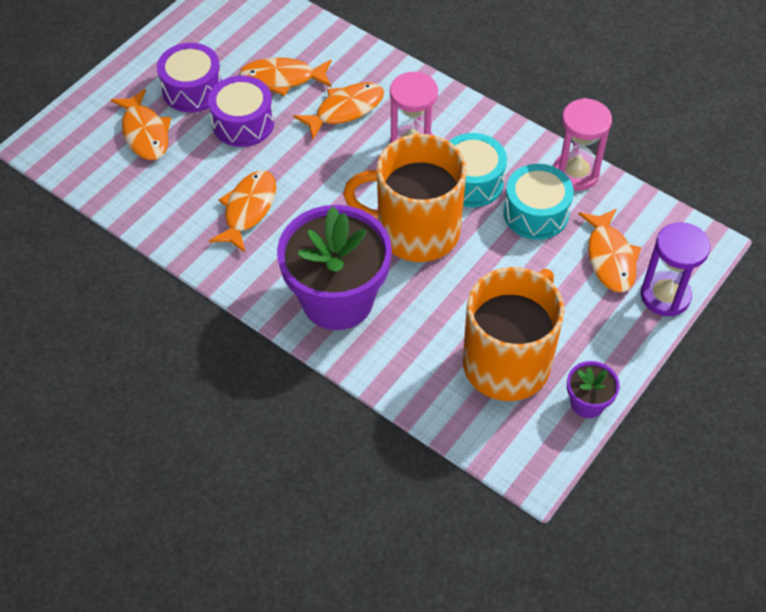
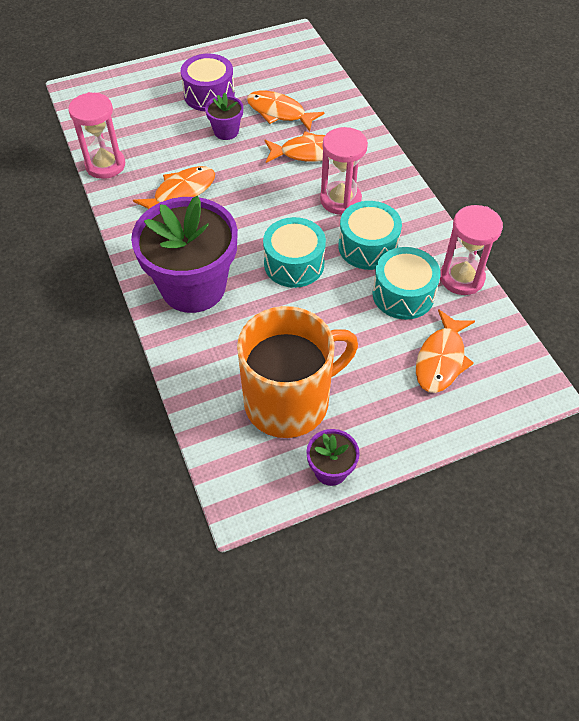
camera: 30 degrees right, 0 degrees up
orange fish [111,89,171,160] -> none
purple drum [208,75,274,147] -> purple flower pot [205,93,243,140]
orange mug [343,134,467,262] -> turquoise drum [263,217,326,288]
purple hourglass [641,222,710,316] -> none
none -> pink hourglass [68,92,125,179]

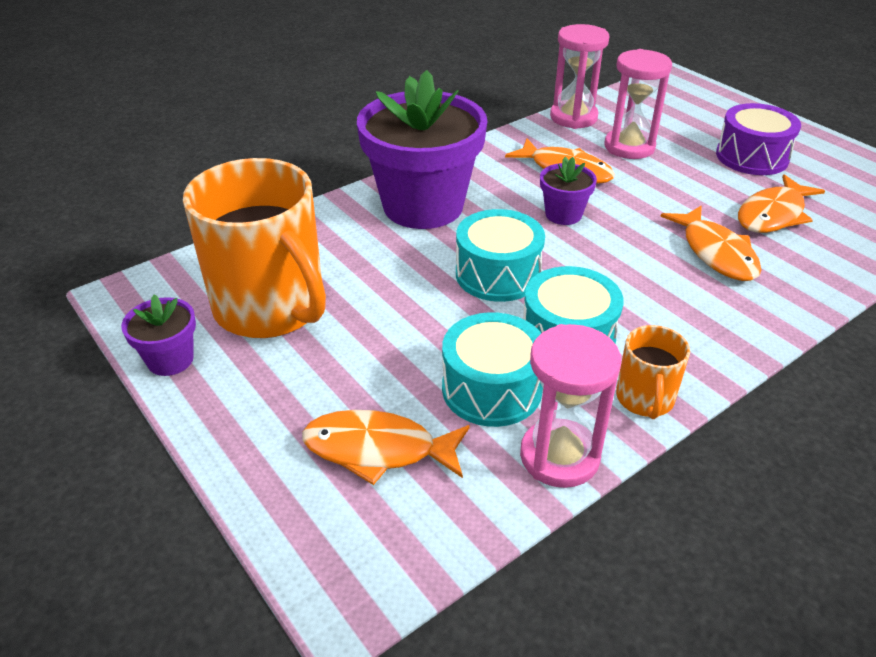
camera: 75 degrees right, 15 degrees down
purple flower pot [205,93,243,140] -> purple flower pot moved to [540,157,597,225]
orange fish [247,91,325,132] -> orange fish turned 150 degrees counterclockwise [738,174,825,233]
pink hourglass [320,127,368,215] -> pink hourglass moved to [604,49,672,159]
none -> orange mug [616,325,690,419]

